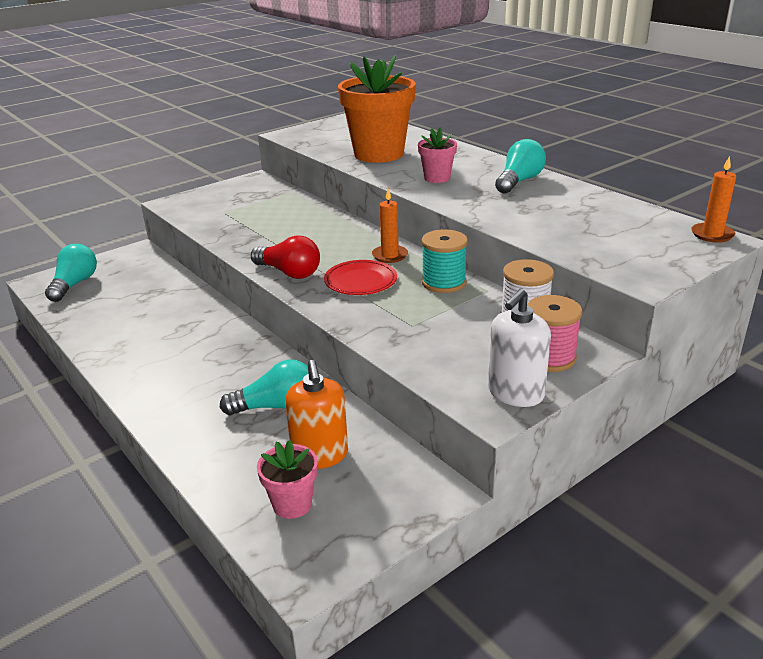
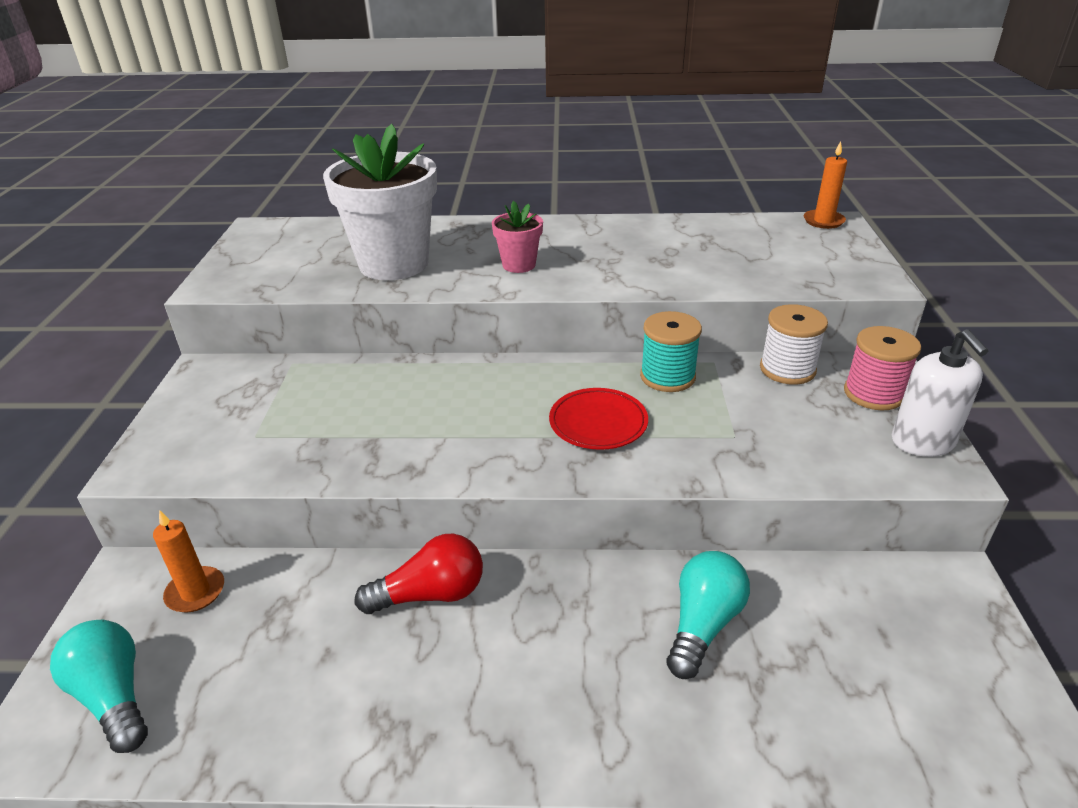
camera: 50 degrees left, 5 degrees up
red light bulb [251,236,320,279] -> red light bulb moved to [355,534,483,614]
pink flower pot [257,440,318,519] -> none
orange soap dispenser [285,360,348,469] -> none
orange flower pot [338,56,416,163] -> white flower pot [323,124,437,280]
orange candle [372,189,408,263] -> orange candle moved to [153,510,224,613]
turquoise light bulb [495,139,546,193] -> none

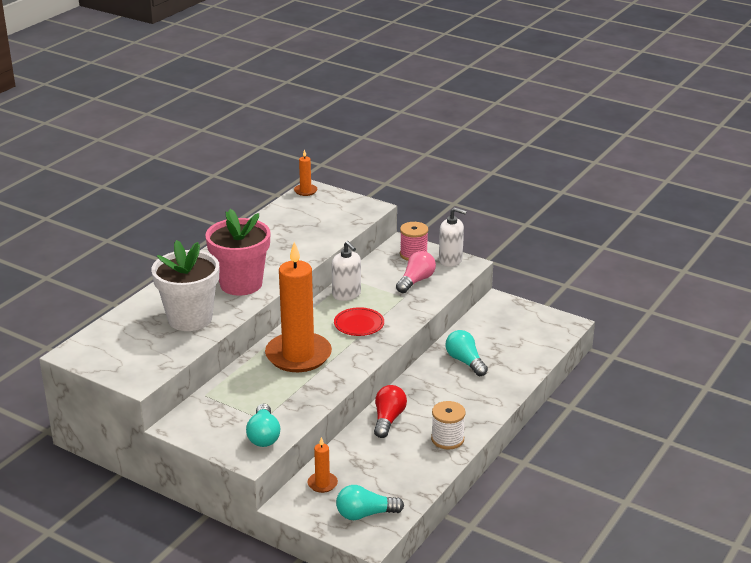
camera: 60 degrees left, 5 degrees down
pink flower pot [492,201,543,273] -> pink flower pot [205,209,270,295], size x2.10
turquoise spool [640,311,702,392] -> white soap dispenser [332,241,361,301]
white spool [760,304,828,385] -> white spool moved to [431,401,466,450]
none -> turquoise light bulb [246,404,280,447]
none -> orange candle [265,242,332,372]
none -> pink light bulb [396,251,436,293]

